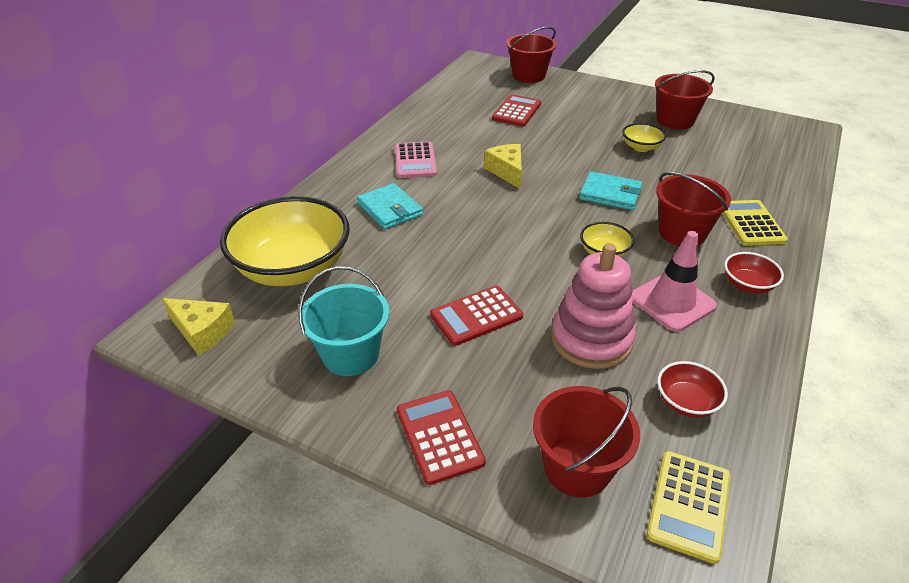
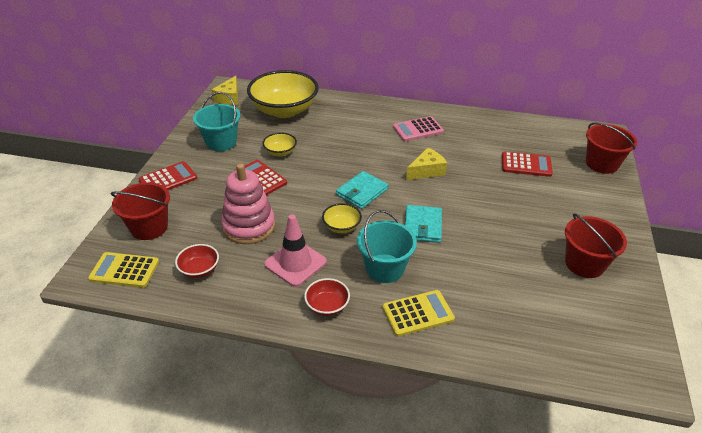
camera: 75 degrees right, 0 degrees up
turquoise wallet [357,183,423,229] -> turquoise wallet moved to [336,171,388,209]
yellow bowl [622,123,666,152] -> yellow bowl moved to [263,132,297,157]
red bucket [656,172,731,246] -> turquoise bucket [357,210,417,283]

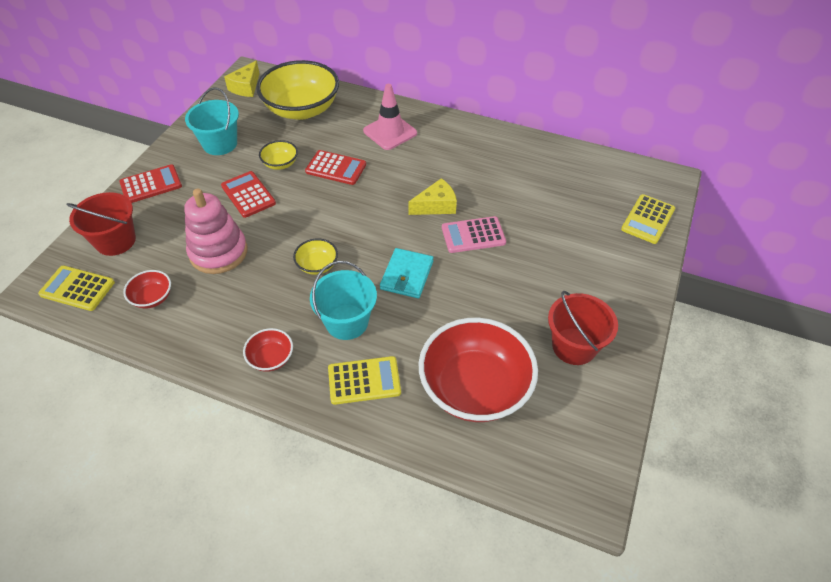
camera: 10 degrees right, 10 degrees up
pink traffic cone [264,214,327,287] -> pink traffic cone moved to [363,84,417,150]
turquoise wallet [336,171,388,209] -> none
pink calculator [393,116,444,141] -> pink calculator moved to [442,216,506,253]
red calculator [502,151,553,177] -> red calculator moved to [305,150,366,185]
red bucket [586,123,637,174] -> yellow calculator [621,194,675,244]
none -> red bowl [419,318,538,422]

